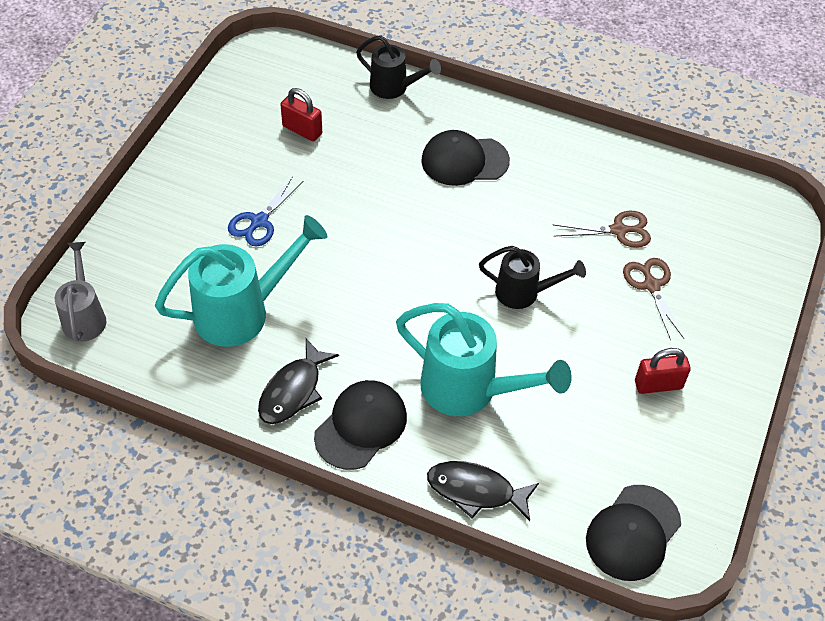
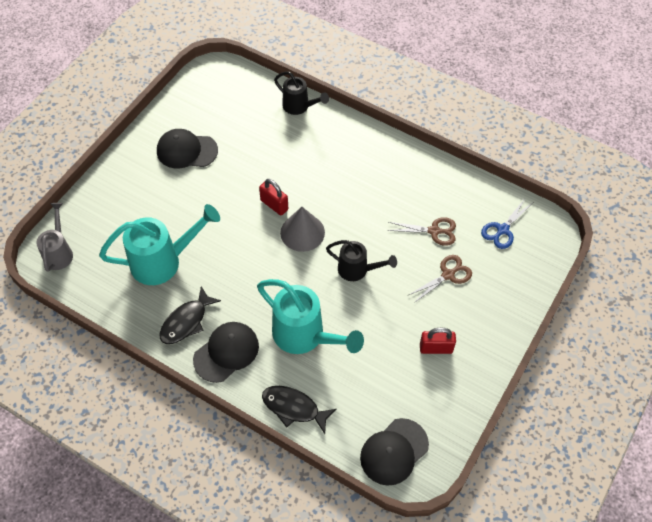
camera: 10 degrees right, 5 degrees up
blue scissors [228,176,303,247] -> blue scissors moved to [481,199,532,249]
red padlock [281,88,322,141] -> red padlock moved to [259,179,288,215]
black cap [421,130,510,186] -> black cap moved to [157,129,218,169]
brown scissors [623,258,684,340] -> brown scissors turned 60 degrees clockwise [409,255,472,303]
none -> grey cone [280,207,325,252]

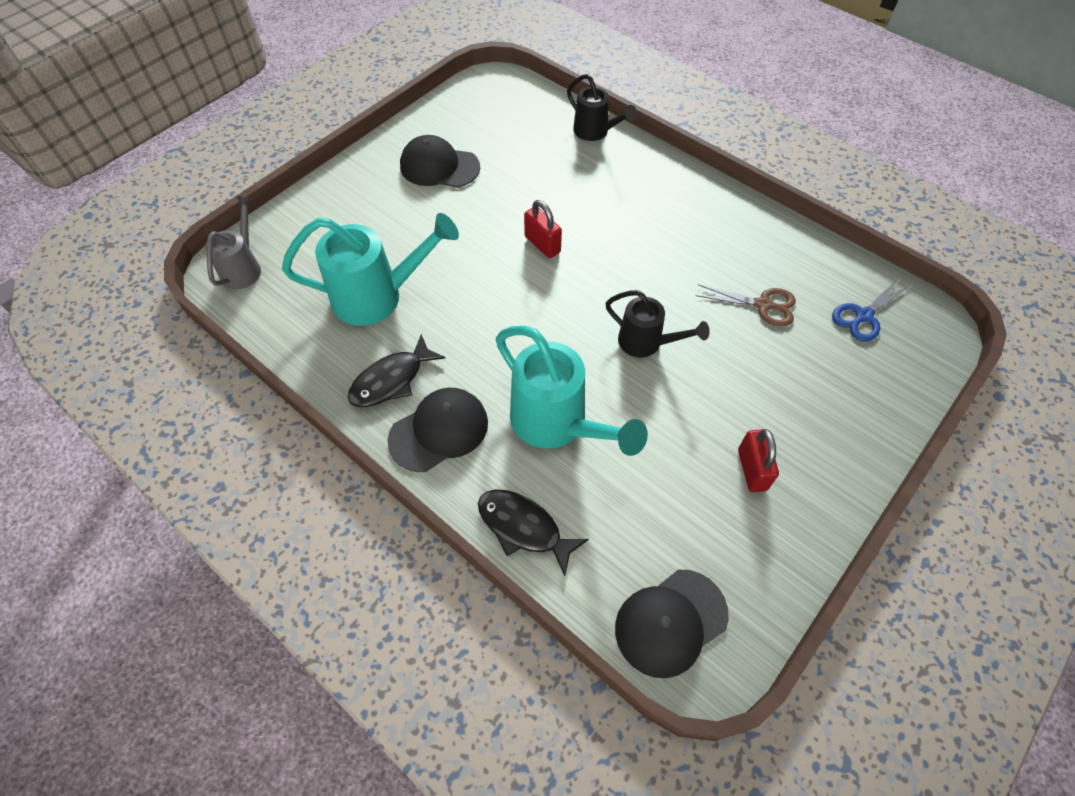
camera: 10 degrees right, 0 degrees up
grey cone [280,207,325,252] -> none
brown scissors [409,255,472,303] -> none
red padlock [420,327,456,354] -> red padlock turned 75 degrees clockwise [738,429,779,492]

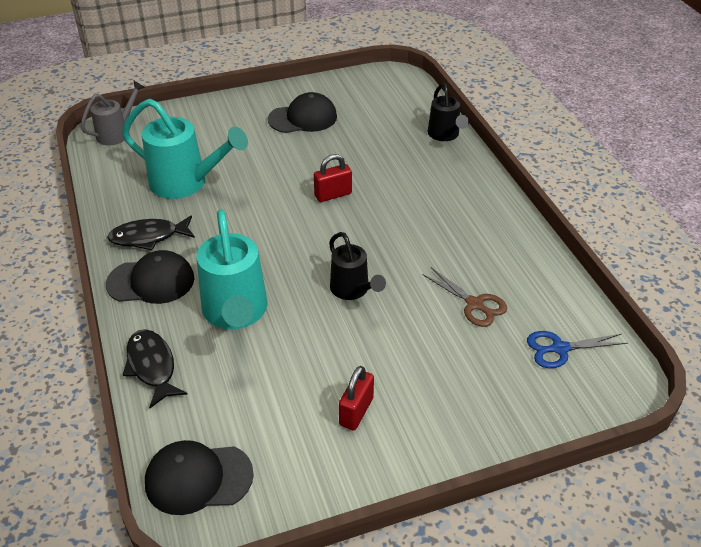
camera: 30 degrees right, 15 degrees down
black cap [400,135,480,188] -> black cap turned 120 degrees clockwise [268,92,337,133]
red padlock [524,200,562,258] -> red padlock turned 75 degrees clockwise [314,154,352,202]

